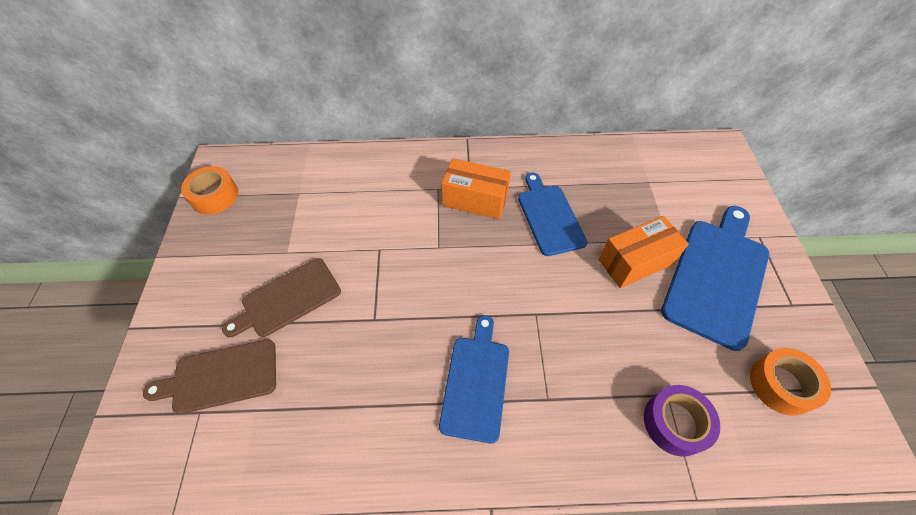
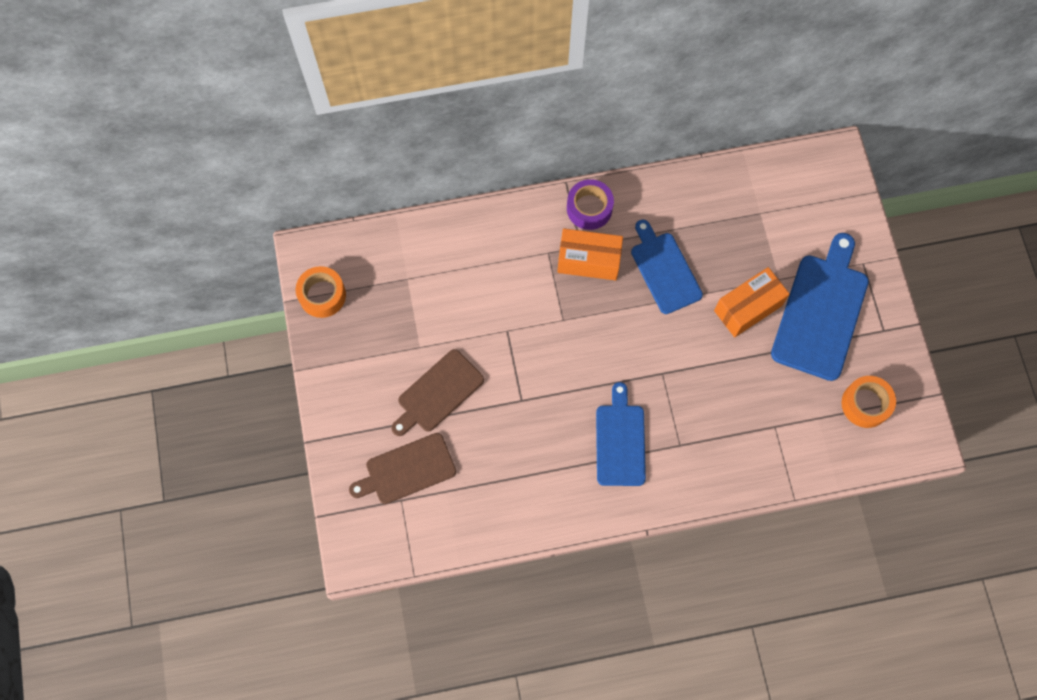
camera: 10 degrees left, 15 degrees up
purple tape [644,385,720,457] -> purple tape moved to [567,179,614,230]

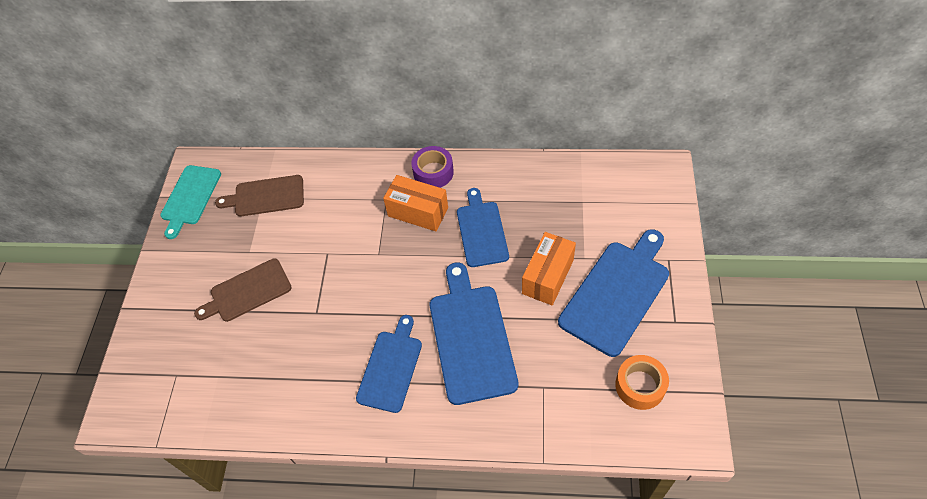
camera: 20 degrees right, 15 degrees down
orange tape [296,266,346,318] -> turquoise cutting board [160,165,221,239]
brown cutting board [349,433,456,504] -> brown cutting board moved to [215,175,304,216]
orange box [714,267,790,337] -> orange box turned 45 degrees counterclockwise [522,232,576,305]
none -> blue cutting board [430,262,518,405]

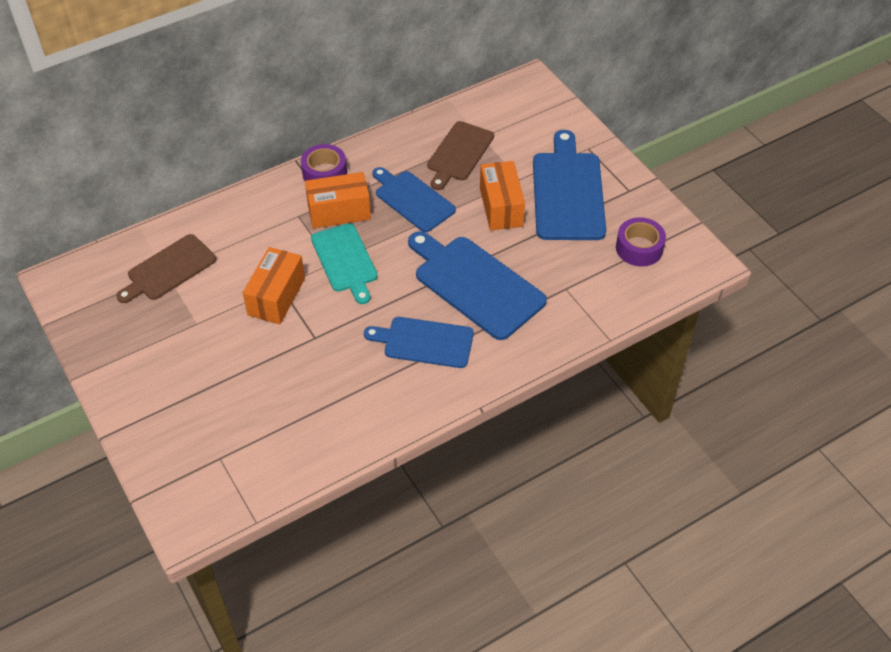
camera: 40 degrees left, 5 degrees down
turquoise cutting board [160,165,221,239] -> turquoise cutting board moved to [311,223,378,304]
brown cutting board [194,258,292,322] -> brown cutting board moved to [427,121,494,190]
blue cutting board [356,315,422,413] -> blue cutting board turned 60 degrees counterclockwise [364,317,474,368]
orange tape [615,355,669,410] -> purple tape [616,217,666,267]
none -> orange box [243,247,305,324]

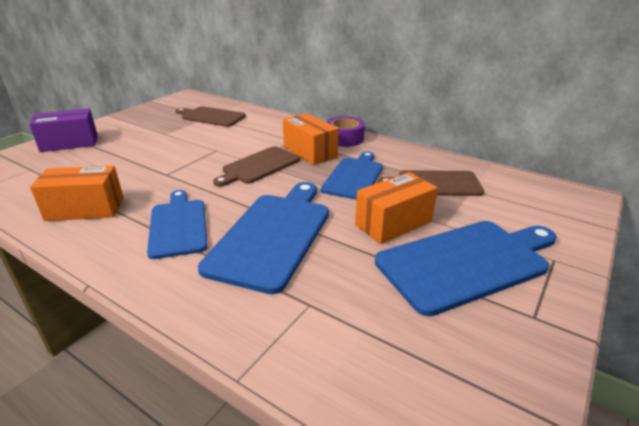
camera: 65 degrees right, 20 degrees down
orange box [243,247,305,324] -> orange box moved to [30,166,124,221]
turquoise cutting board [311,223,378,304] -> brown cutting board [213,146,300,187]
purple tape [616,217,666,267] -> none
none -> purple box [29,108,98,152]

